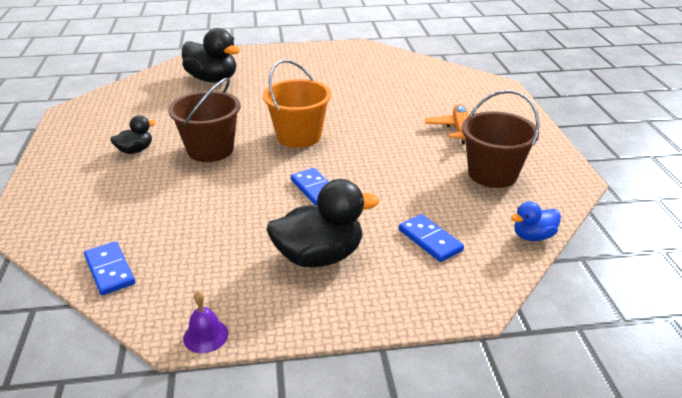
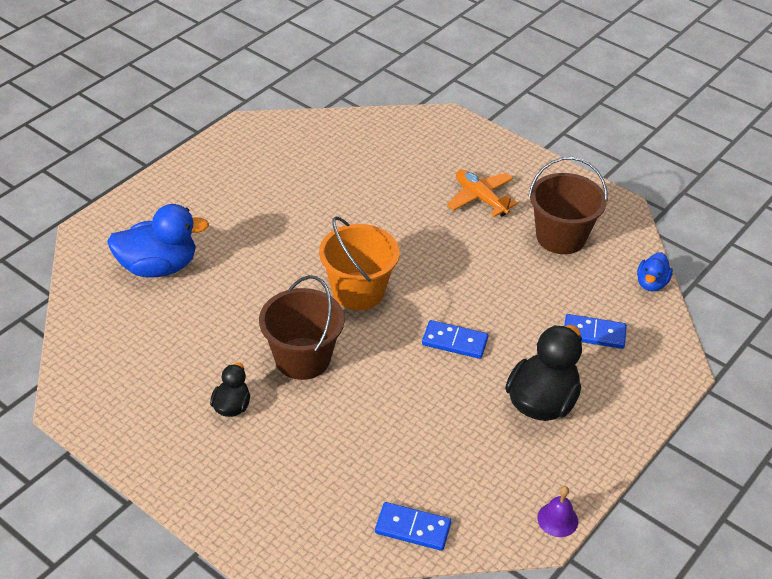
camera: 45 degrees left, 10 degrees up
black duck [182,28,240,82] -> blue duck [107,204,209,277]

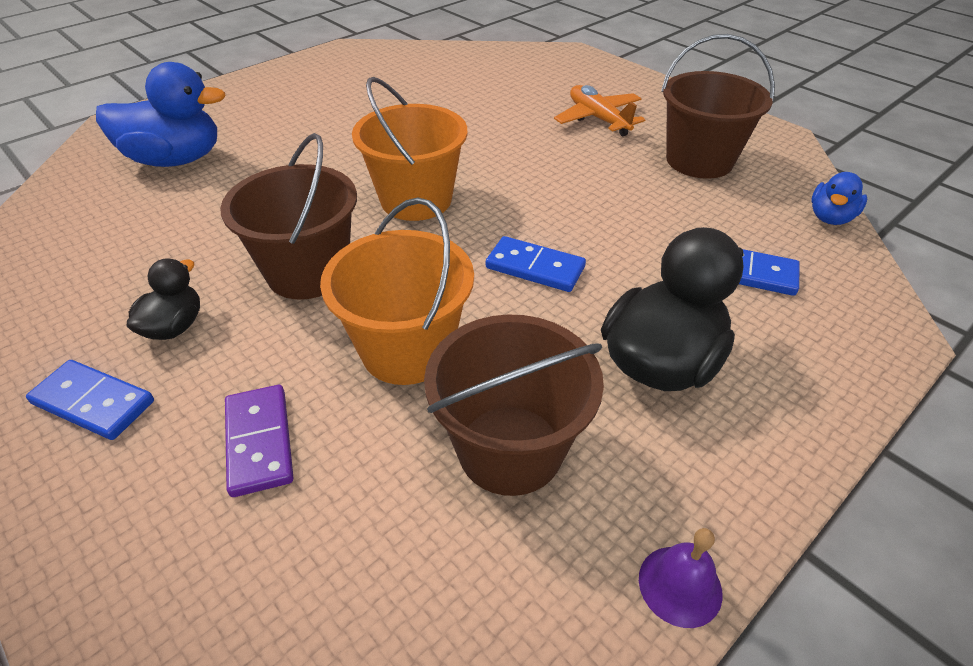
camera: 10 degrees right, 0 degrees up
blue domino [375,502,451,551] -> blue domino moved to [26,360,154,440]
none -> purple domino [225,385,294,497]
none -> orange bucket [320,197,474,385]
none -> brown bucket [424,314,604,496]

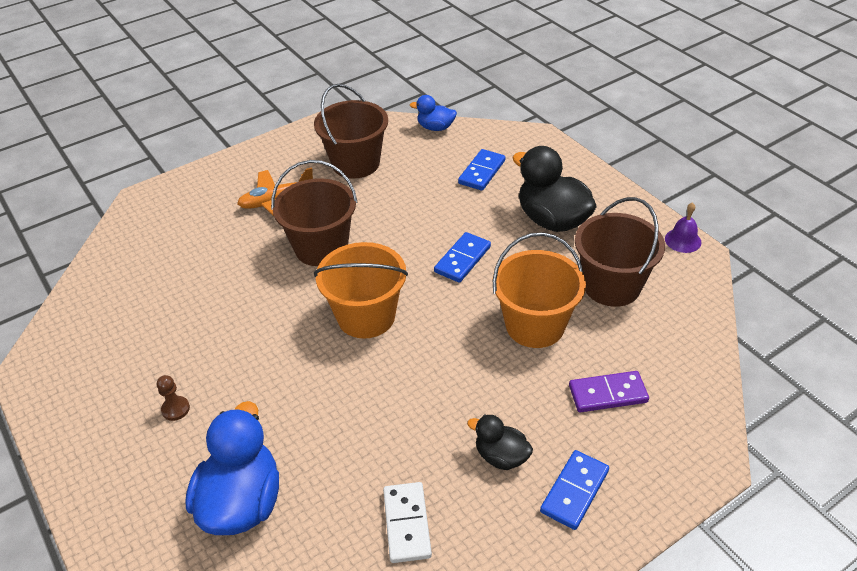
camera: 80 degrees left, 0 degrees up
brown bucket [220,133,357,300] -> brown bucket moved to [271,160,358,266]
blue duck [811,172,867,225] -> blue duck turned 150 degrees clockwise [410,95,457,131]
none -> brown pawn [157,375,190,421]
none -> white domino [383,482,432,563]

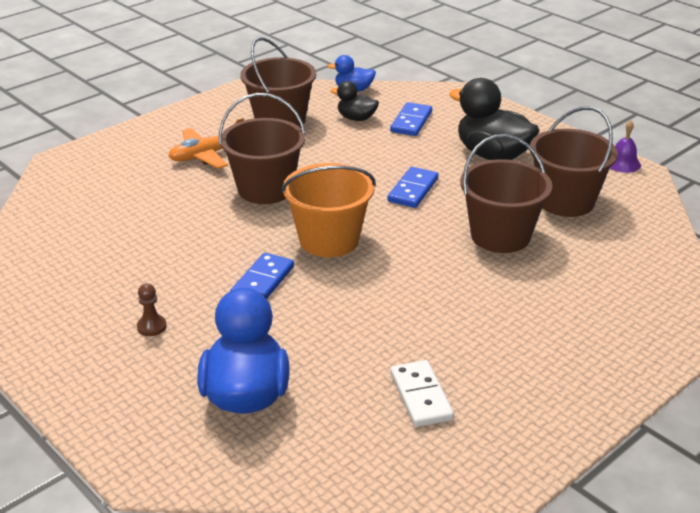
camera: 10 degrees left, 10 degrees down
black duck [467,415,533,470] -> black duck moved to [331,81,379,121]
orange bucket [493,232,586,348] -> brown bucket [460,134,552,253]
blue domino [540,450,609,530] -> blue domino moved to [230,253,294,299]
purple domino [569,371,649,412] -> none

